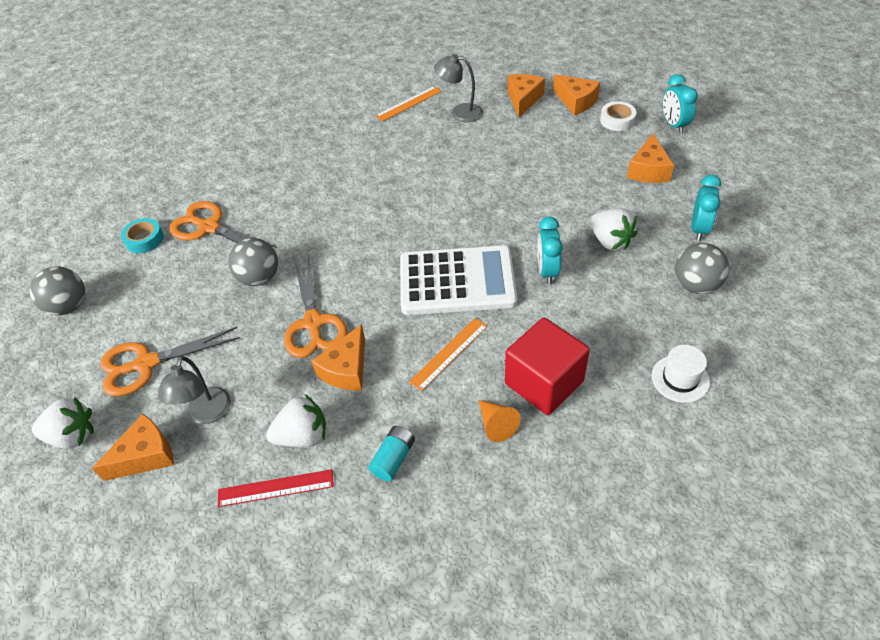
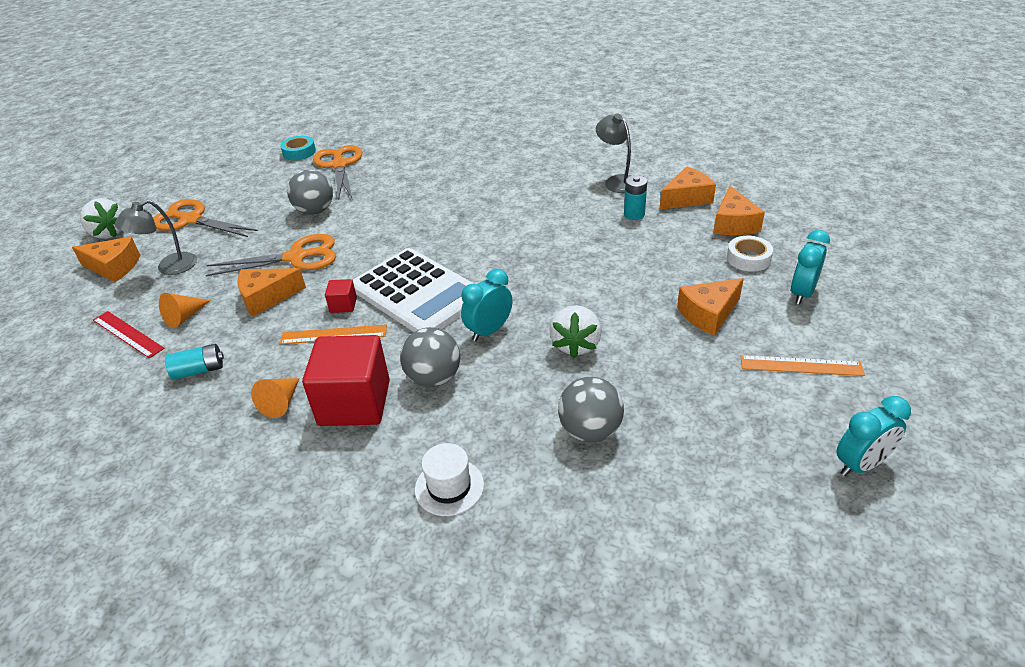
camera: 45 degrees right, 10 degrees down
grey ball [30,267,85,315] -> grey ball moved to [400,327,460,387]
white strawberry [266,394,326,447] -> orange cone [159,293,211,328]
orange scissors [284,256,348,358] -> orange scissors turned 135 degrees counterclockwise [206,234,336,277]
orange ruler [375,86,442,122] -> orange ruler moved to [740,355,865,376]
turquoise clock [691,175,721,241] -> turquoise clock moved to [837,396,911,476]
none -> red cube [325,279,357,313]
none -> turquoise battery [624,175,647,220]

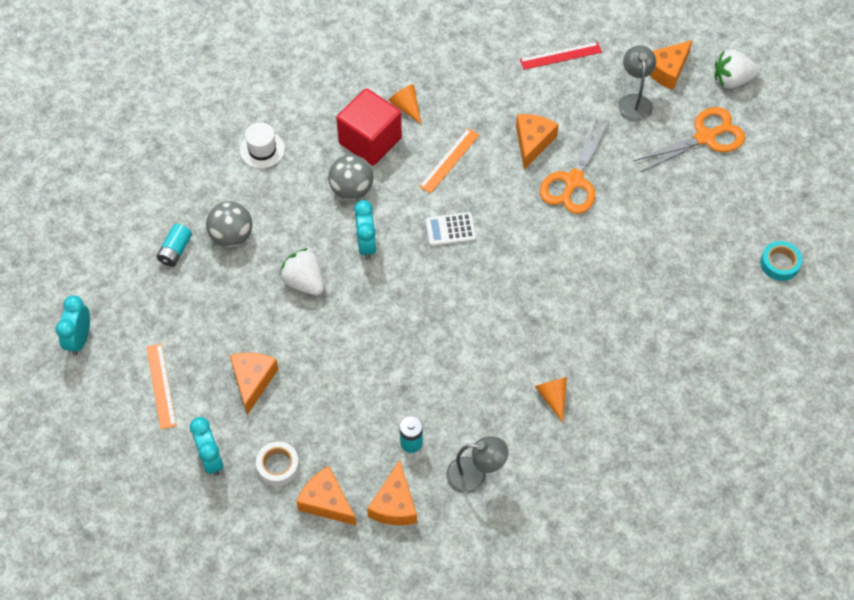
camera: 125 degrees right, 20 degrees up
orange cone [159,293,211,328] -> orange cone moved to [535,377,567,423]
turquoise battery [165,344,224,380] -> turquoise battery moved to [157,224,192,267]
grey ball [287,170,333,215] -> none
orange scissors [313,145,362,200] -> none
red cube [325,279,357,313] -> none
white calculator [353,248,474,332] -> white calculator [426,212,476,246], size x0.44
orange ruler [740,355,865,376] -> orange ruler turned 60 degrees counterclockwise [147,343,176,429]

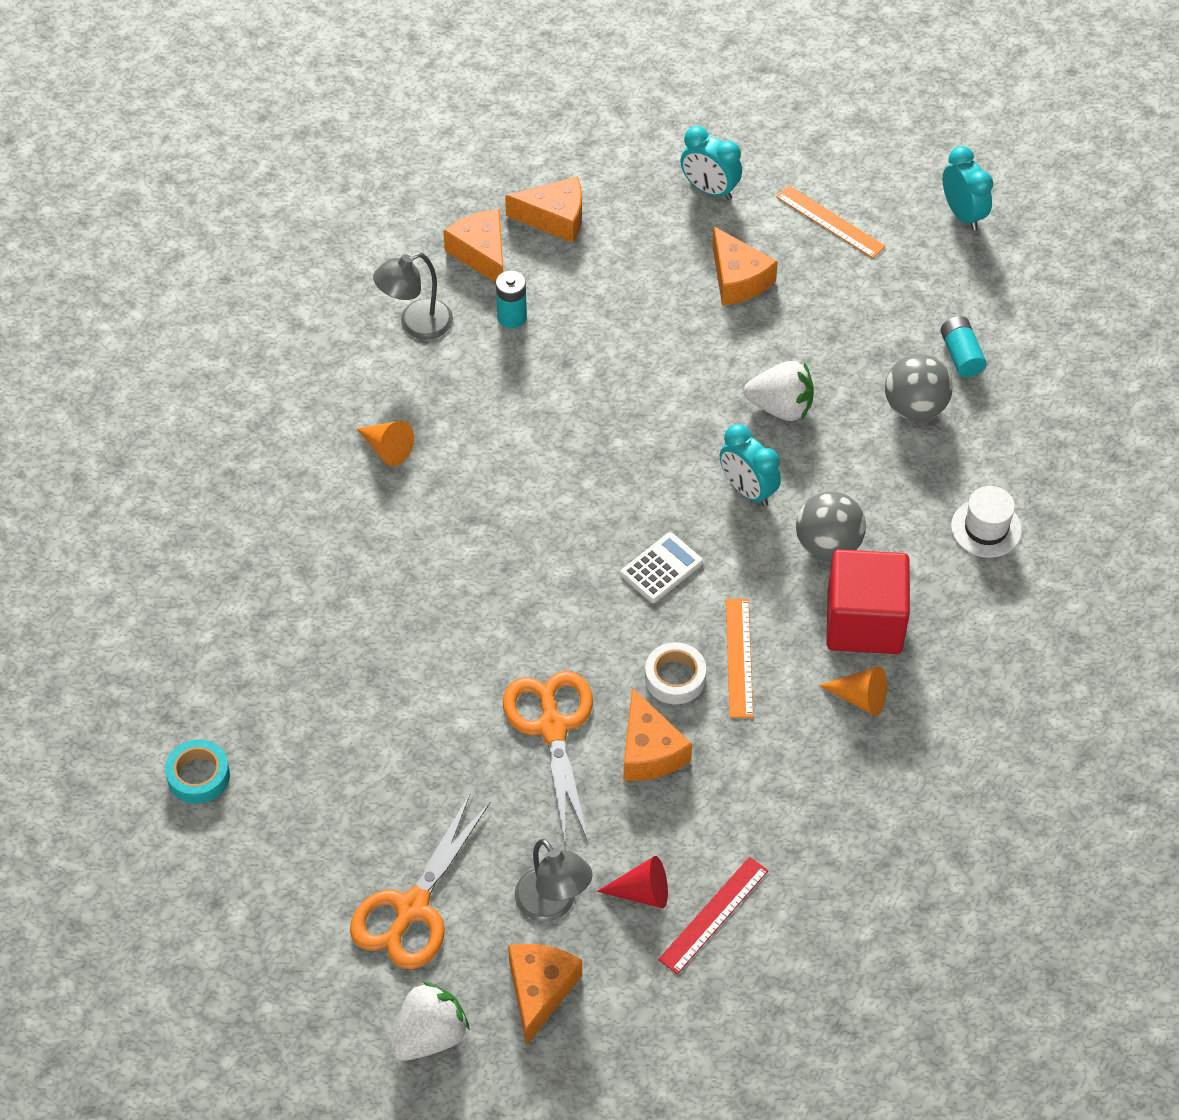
camera: 145 degrees right, 5 degrees down
white tape [256,441,299,486] -> white tape moved to [645,642,706,704]
none -> red cone [597,856,668,908]

